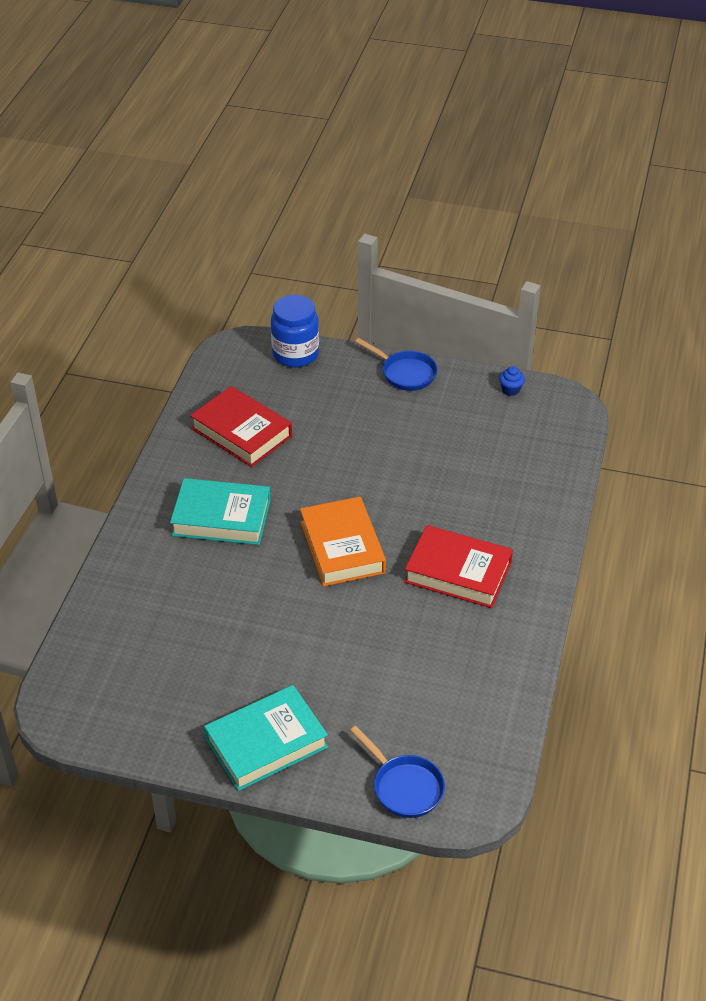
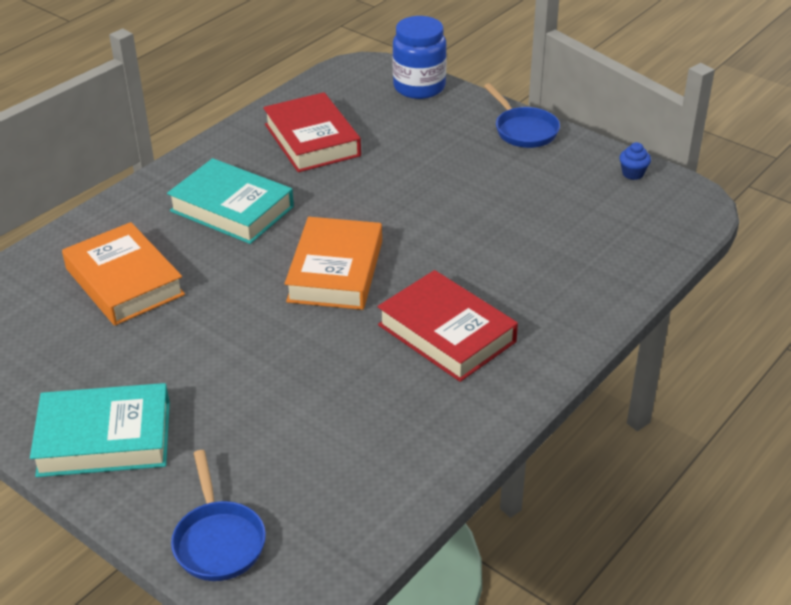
camera: 25 degrees right, 5 degrees down
none -> orange book [62,222,185,326]

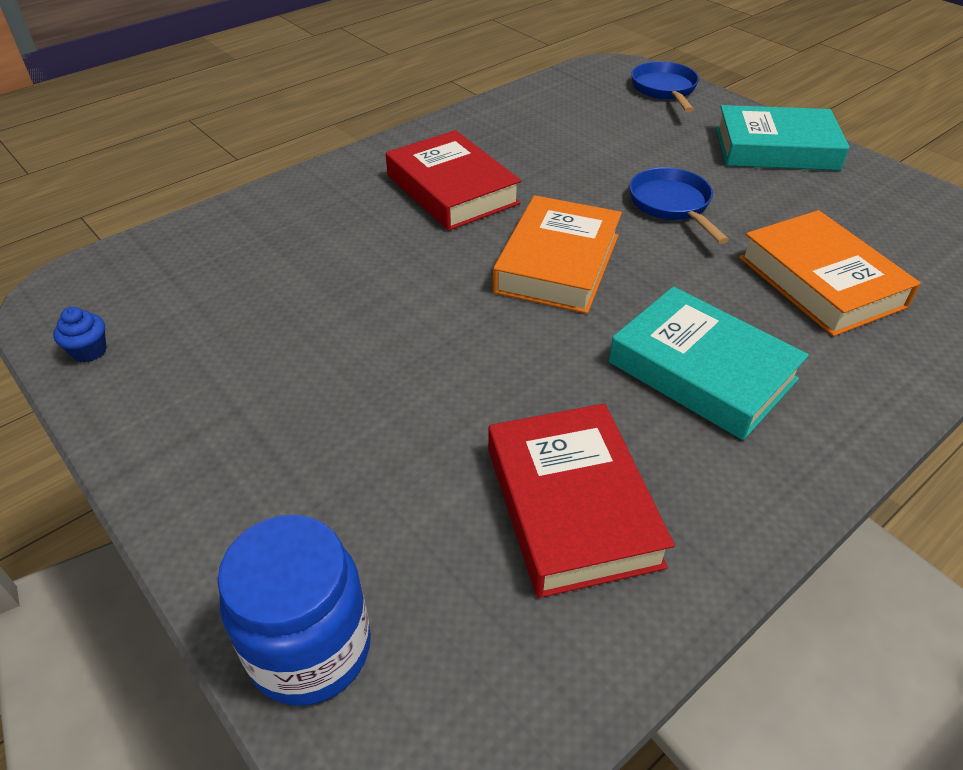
camera: 170 degrees left, 5 degrees up
blue pan [484,83,560,148] -> blue pan moved to [630,167,729,244]

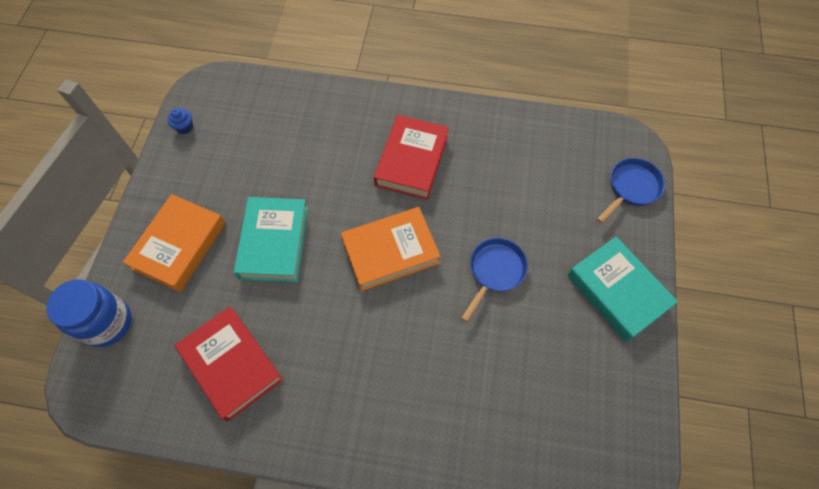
camera: 50 degrees right, 20 degrees up
red book [488,404,675,598] -> red book turned 75 degrees counterclockwise [175,307,283,422]
turquoise book [609,286,809,440] -> turquoise book moved to [234,197,308,282]
orange book [739,210,921,336] -> orange book moved to [123,194,226,292]

